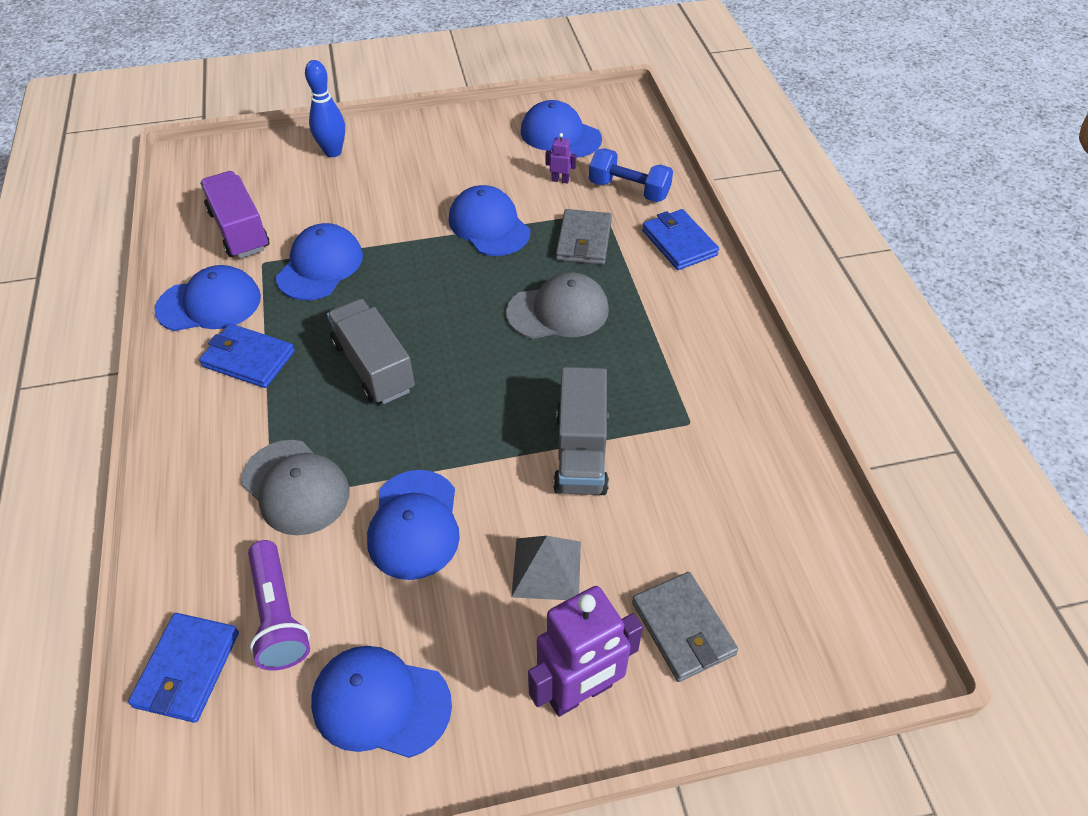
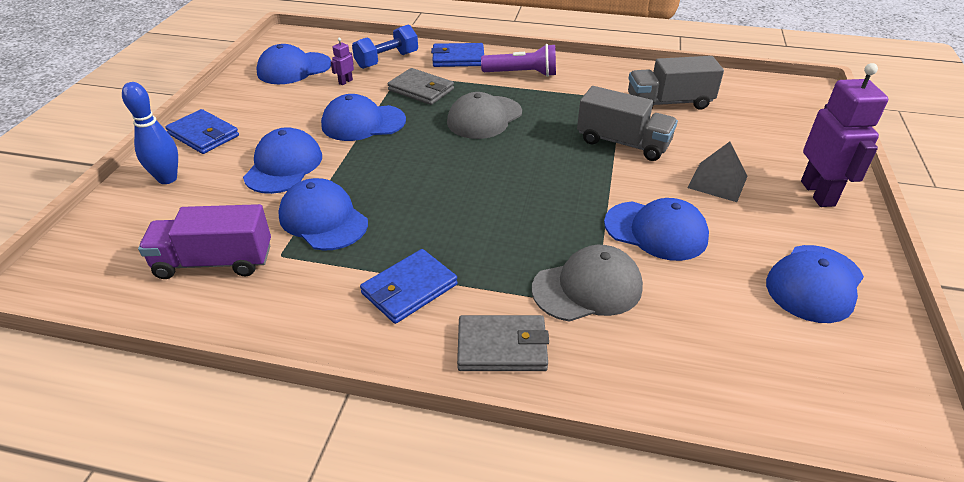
camera: 65 degrees left, 10 degrees down
blue wallet [128,613,239,723] -> blue wallet moved to [165,109,239,154]
blue cap [154,265,261,331] -> blue cap moved to [243,127,322,194]
purple flashlight [248,540,310,671] -> purple flashlight moved to [481,44,556,77]
grey truck [327,299,415,404] -> grey truck moved to [628,56,724,110]
grey cap [506,272,609,339] -> grey cap turned 150 degrees counterclockwise [447,92,522,139]
grey wallet [632,572,738,682] -> grey wallet moved to [457,315,549,371]

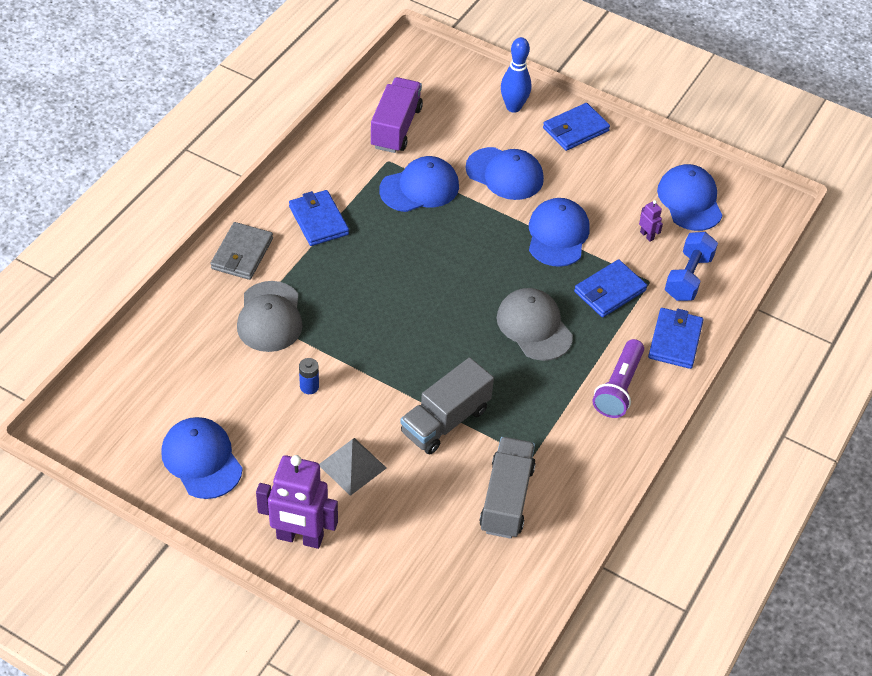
camera: 105 degrees right, 10 degrees up
blue dumbbell [352,25,418,69] -> blue dumbbell turned 45 degrees clockwise [665,232,718,301]
grey wallet [388,68,454,105] -> blue wallet [574,259,647,317]
blue cap [604,198,709,261] -> blue battery [299,358,319,394]

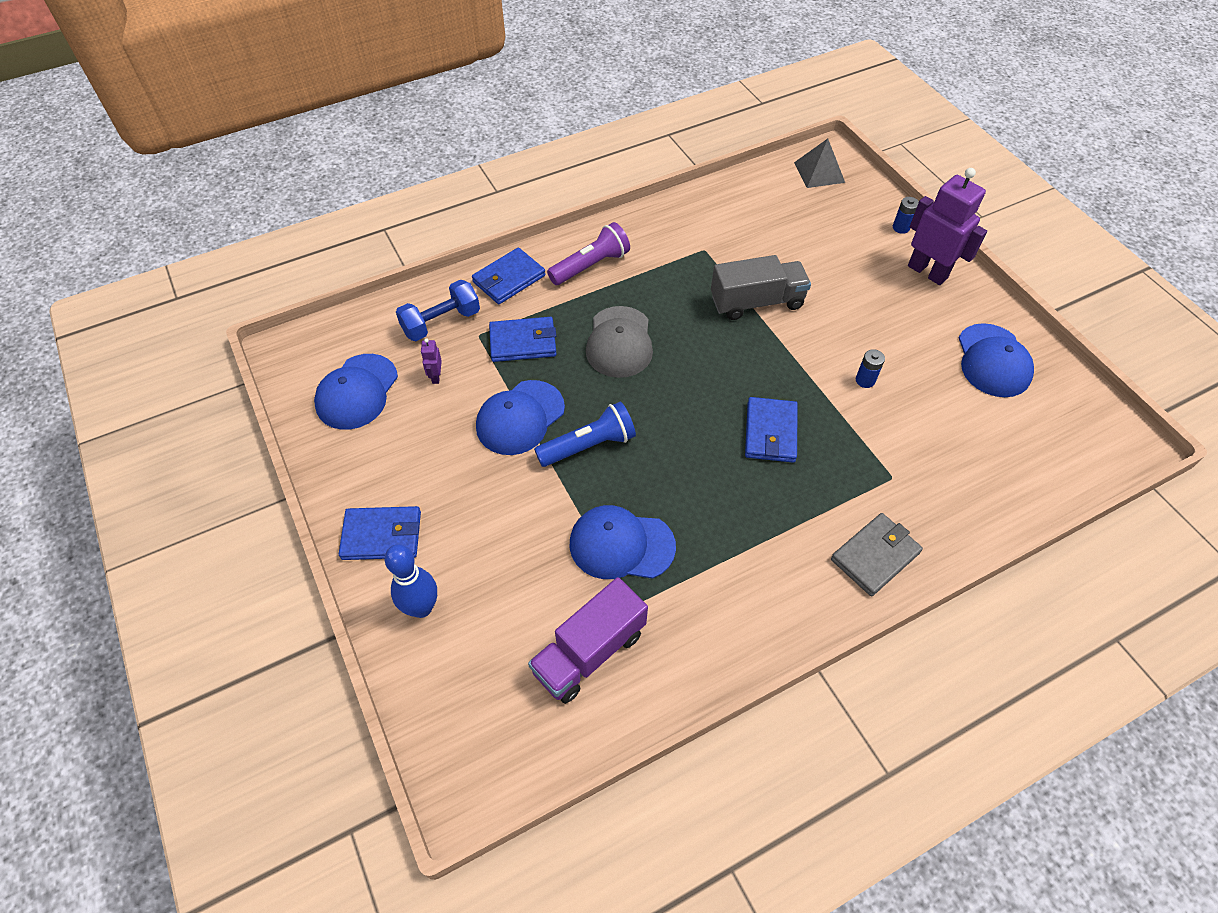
camera: 145 degrees left, 5 degrees up
grey cap [237,281,303,352] -> none
blue wallet [289,190,349,246] -> blue wallet moved to [745,397,798,463]
grey pyramid [319,438,387,496] -> grey pyramid moved to [794,139,845,188]
blue cap [466,147,544,200] -> none
grey truck [479,437,536,539] -> none
none -> blue flashlight [534,402,636,467]
none -> blue battery [893,197,919,234]

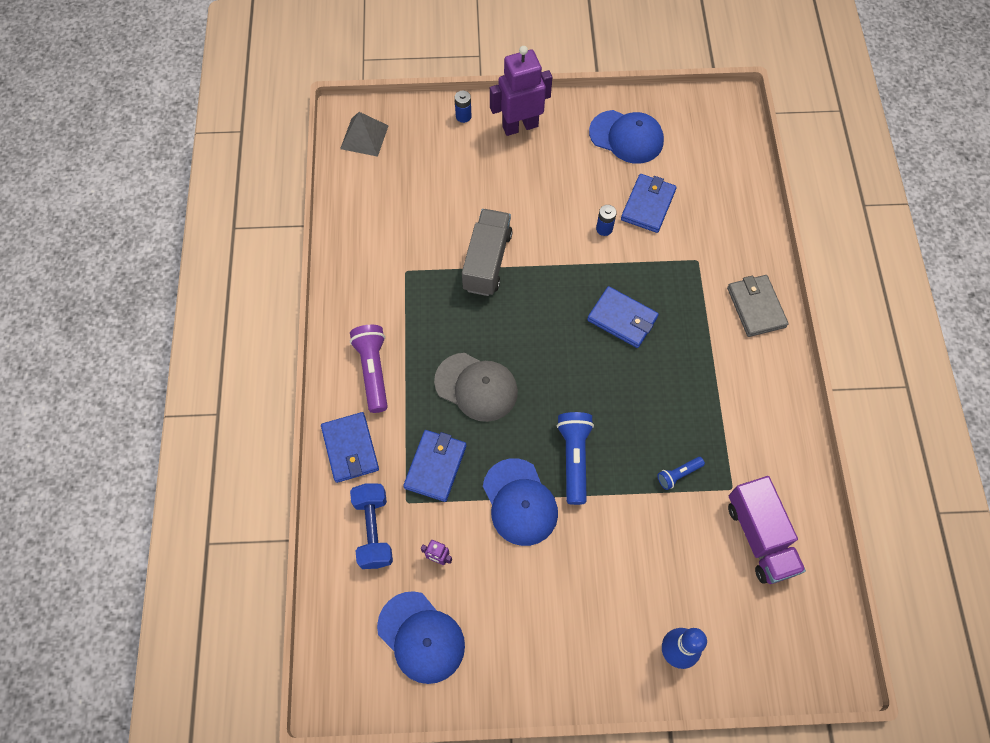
camera: 65 degrees left, 10 degrees up
blue wallet [339,506,421,560] -> blue wallet moved to [621,174,677,233]
blue cap [570,505,676,579] -> blue flashlight [657,457,705,490]

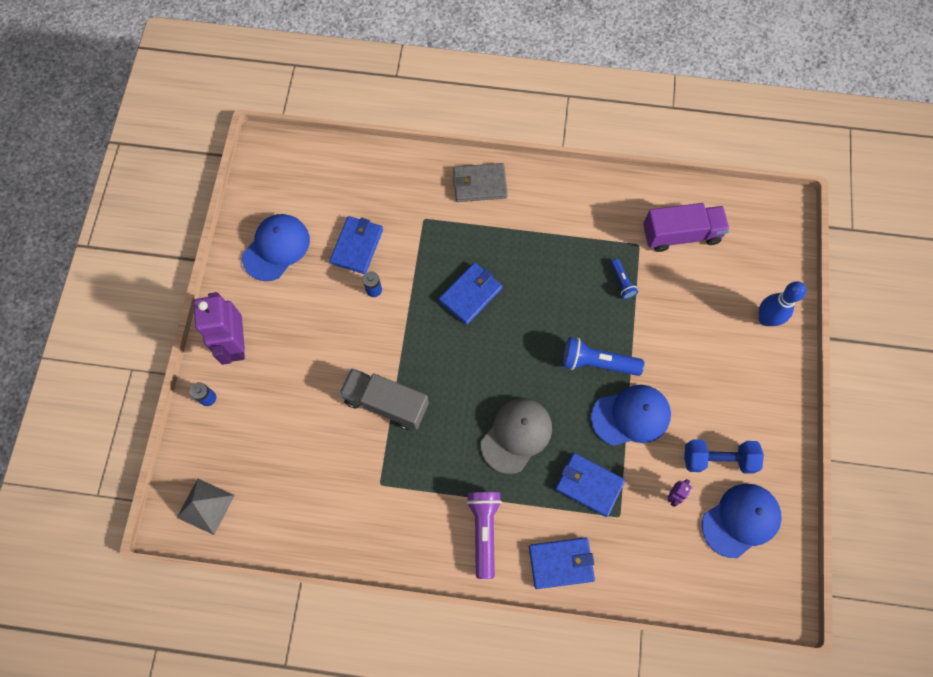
camera: 80 degrees left, 5 degrees up
purple flashlight [350,325,388,413] -> purple flashlight turned 90 degrees clockwise [466,492,502,579]
blue dumbbell [350,483,393,569] -> blue dumbbell moved to [684,439,764,474]
blue wallet [621,174,677,233] -> blue wallet turned 75 degrees clockwise [330,216,383,274]

